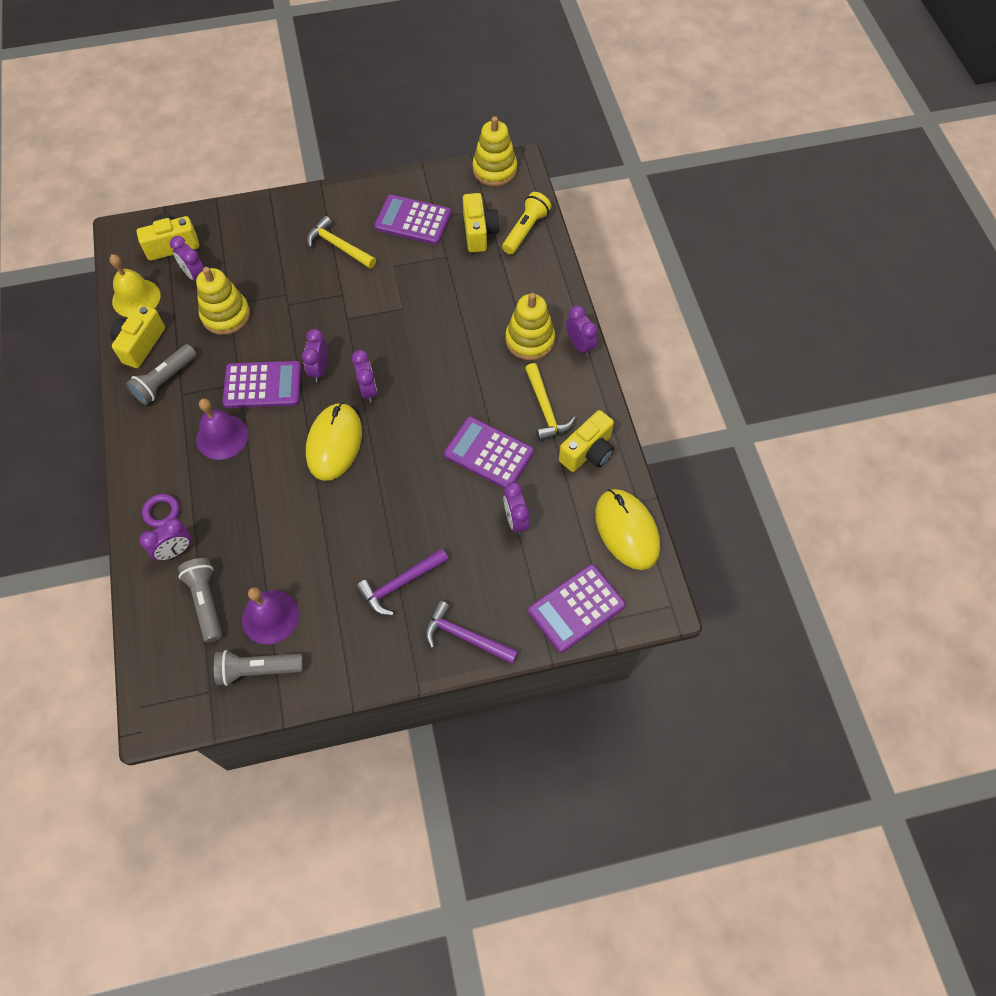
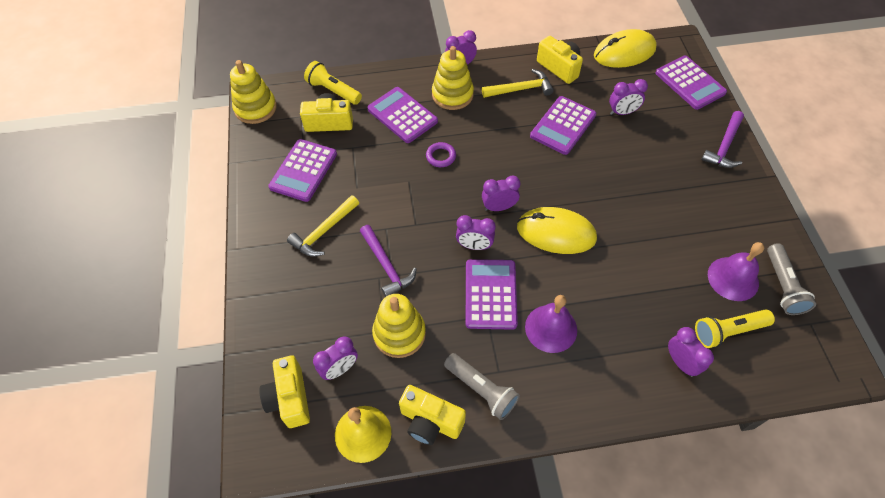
camera: 85 degrees left, 5 degrees down
purple ring [142,494,180,528] -> purple ring moved to [426,142,456,167]
grey flashlight [178,558,222,643] -> yellow flashlight [695,309,775,348]
purple hammer [356,548,449,616] -> purple hammer moved to [360,225,417,297]
none -> purple calculator [368,87,438,143]

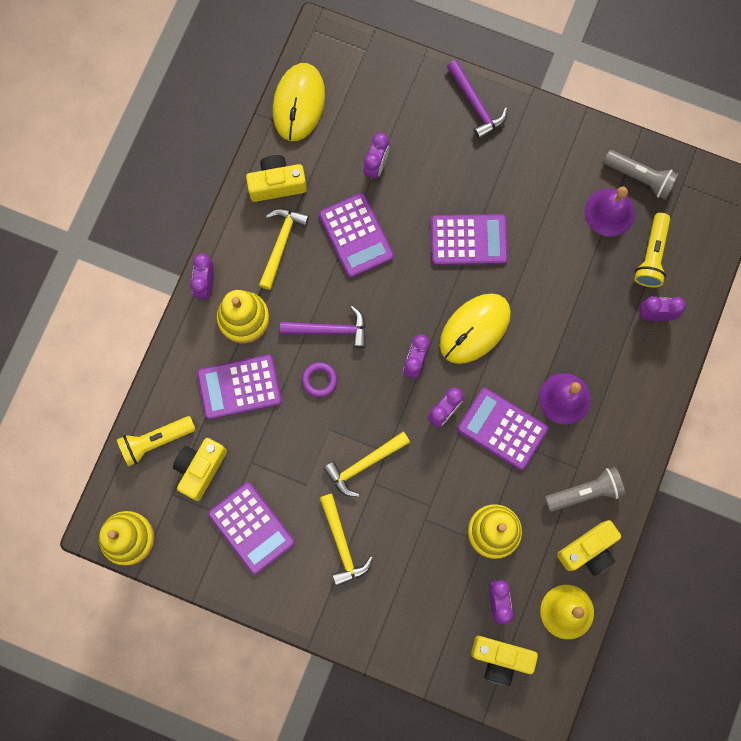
camera: 60 degrees left, 20 degrees up
purple hammer [360,225,417,297] -> purple hammer moved to [280,306,366,348]
purple calculator [656,56,727,110] -> purple calculator moved to [431,214,508,265]
none -> yellow hammer [323,432,410,497]

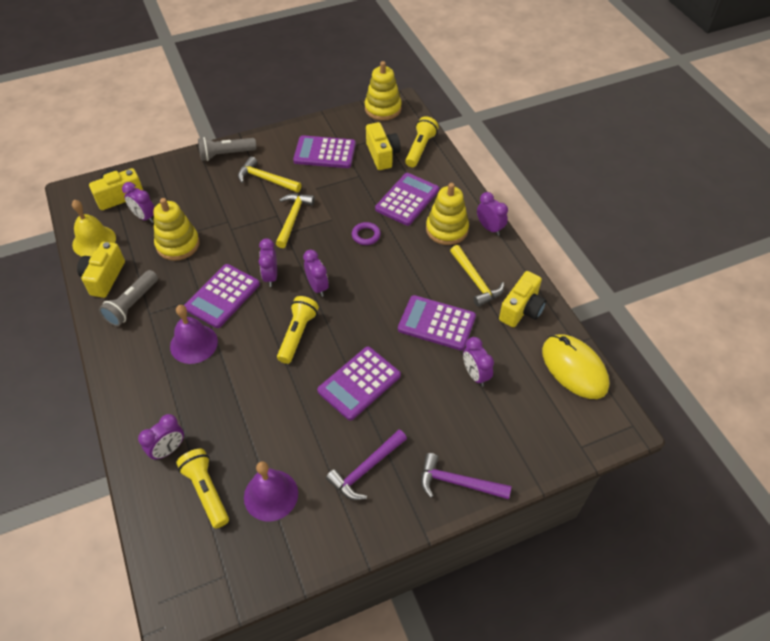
camera: 135 degrees right, 25 degrees down
purple hammer [280,306,366,348] -> purple hammer moved to [326,430,407,500]
yellow mouse [440,293,511,364] -> yellow flashlight [277,296,319,364]
purple calculator [458,388,548,470] -> purple calculator turned 135 degrees clockwise [184,264,260,328]
grey flashlight [603,150,679,200] -> grey flashlight moved to [198,137,257,161]

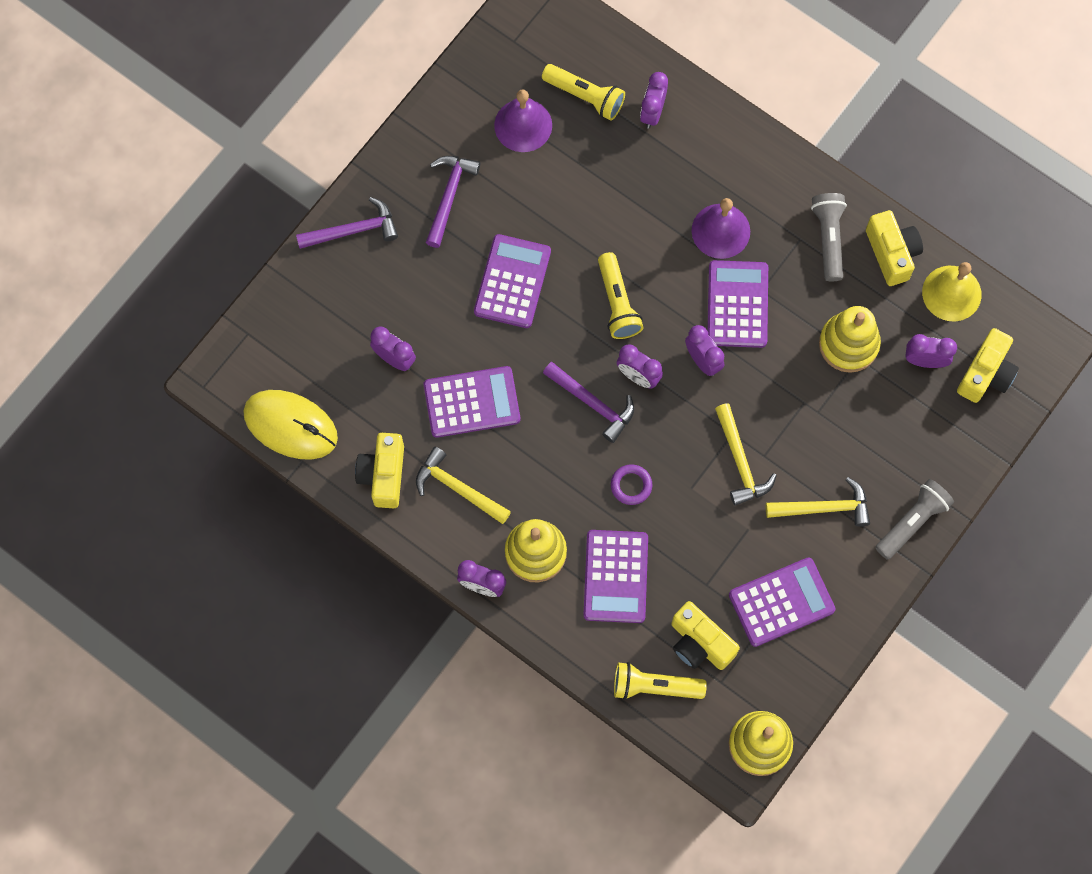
camera: 150 degrees right, 20 degrees up
yellow flashlight [405,116,439,167] -> yellow flashlight turned 105 degrees clockwise [614,662,707,700]
none -> purple hammer [543,362,634,443]

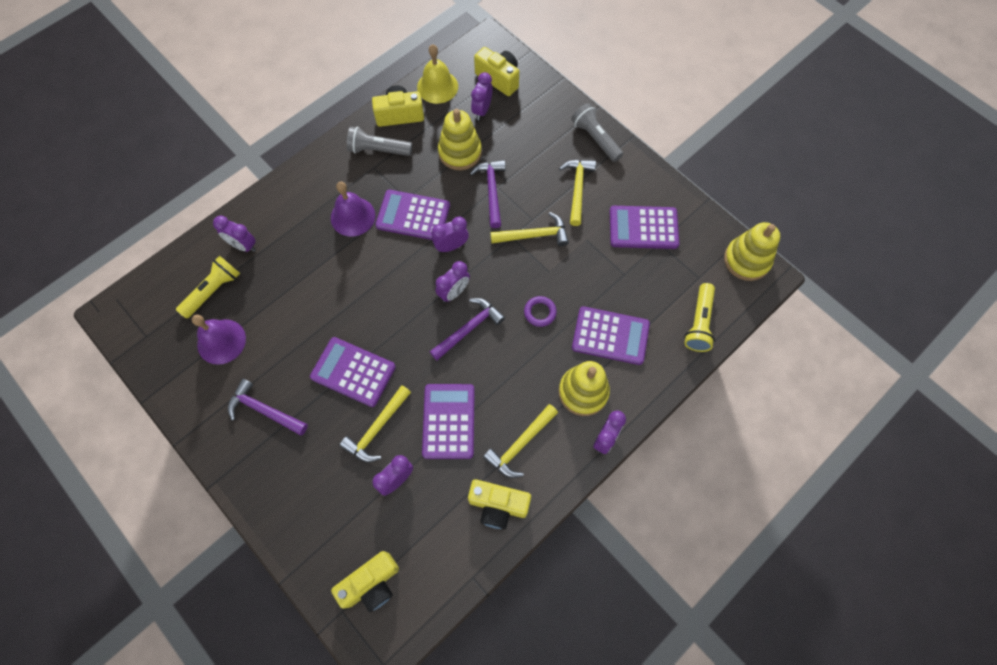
camera: 80 degrees left, 5 degrees down
yellow mouse [243,390,338,460] -> none
purple hammer [296,197,398,249] -> purple hammer moved to [470,160,506,228]
yellow flashlight [598,252,644,339] -> none
yellow camera [671,601,740,670] -> yellow camera moved to [331,551,399,612]
purple calculator [729,557,836,647] -> purple calculator turned 75 degrees counterclockwise [610,206,679,249]
none -> yellow hammer [340,385,411,463]

